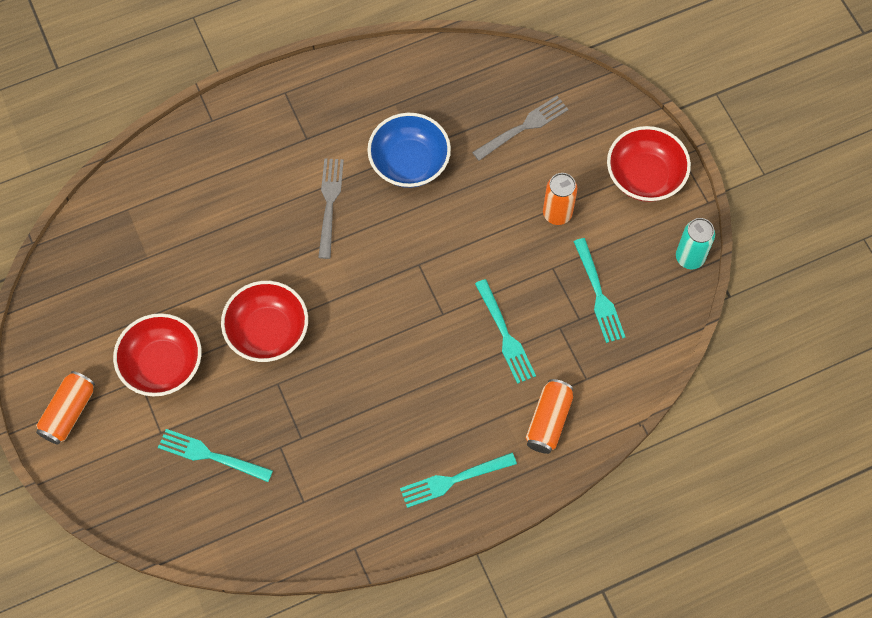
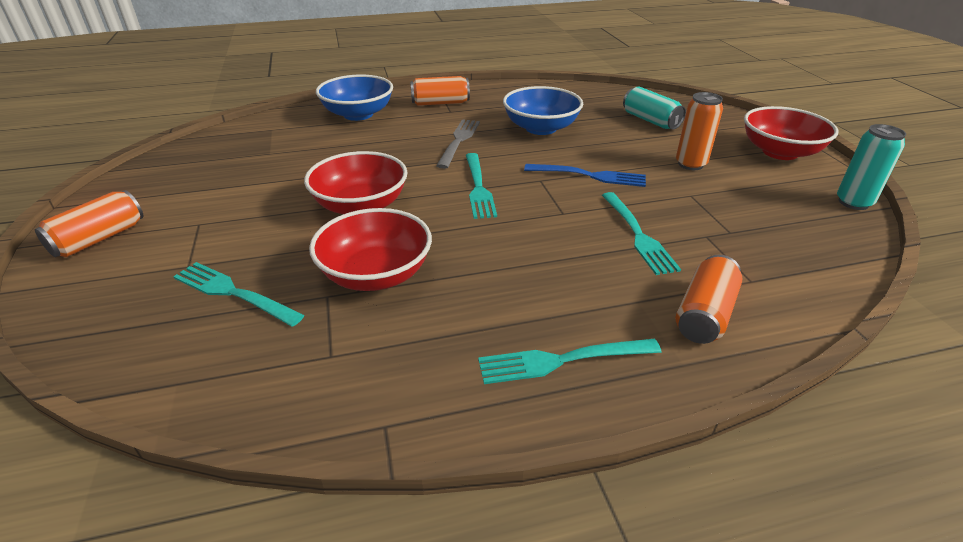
camera: 10 degrees right, 30 degrees down
red bowl [113,313,202,397] -> red bowl moved to [309,208,432,291]
grey fork [472,96,568,161] -> turquoise can [623,87,686,130]
turquoise fork [573,238,625,343] -> turquoise fork moved to [466,153,497,219]
none -> blue bowl [316,75,393,121]
none -> orange can [410,76,470,106]
none -> blue fork [524,164,646,187]

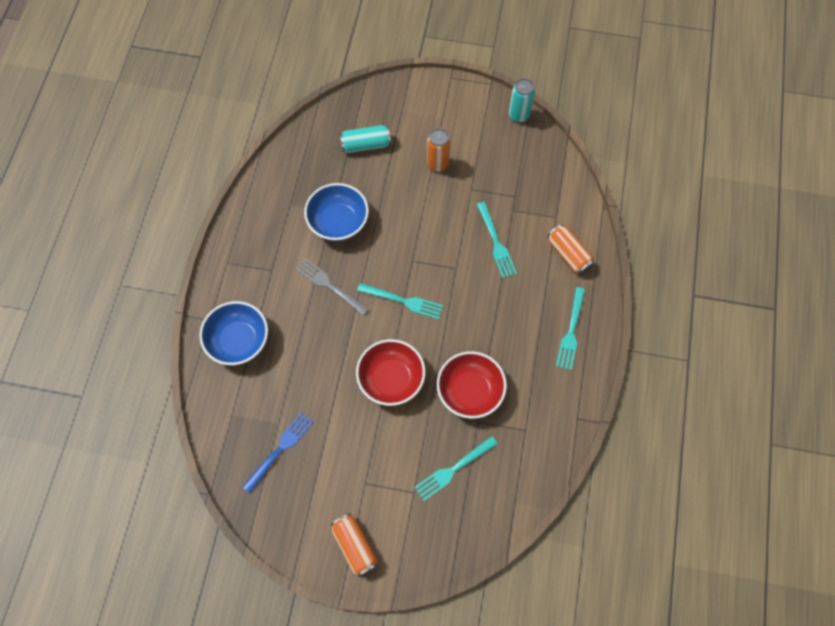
camera: 65 degrees left, 30 degrees up
orange can [410,76,470,106] -> none
blue fork [524,164,646,187] -> blue fork moved to [243,412,314,493]
turquoise fork [602,192,681,275] -> turquoise fork turned 60 degrees clockwise [477,202,517,278]
red bowl [744,106,838,160] -> none

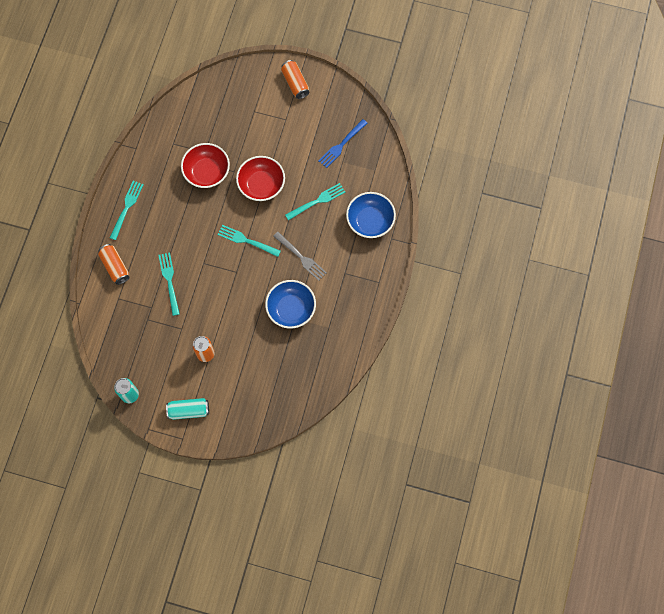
camera: 175 degrees left, 5 degrees up
turquoise can [340,125,391,153] -> turquoise can moved to [166,398,209,420]
turquoise fork [414,436,498,501] -> turquoise fork moved to [285,183,345,221]

